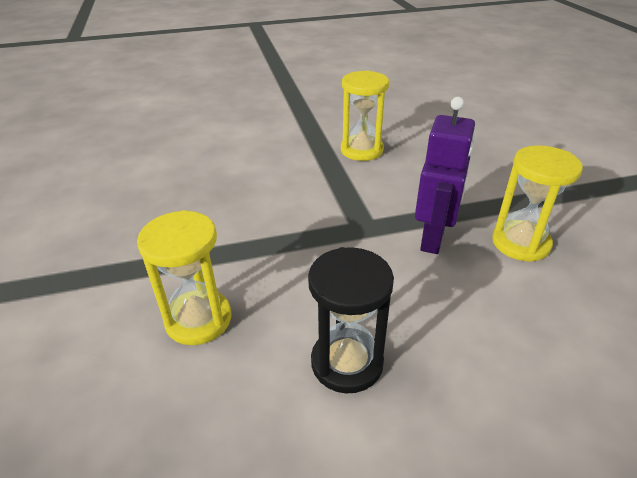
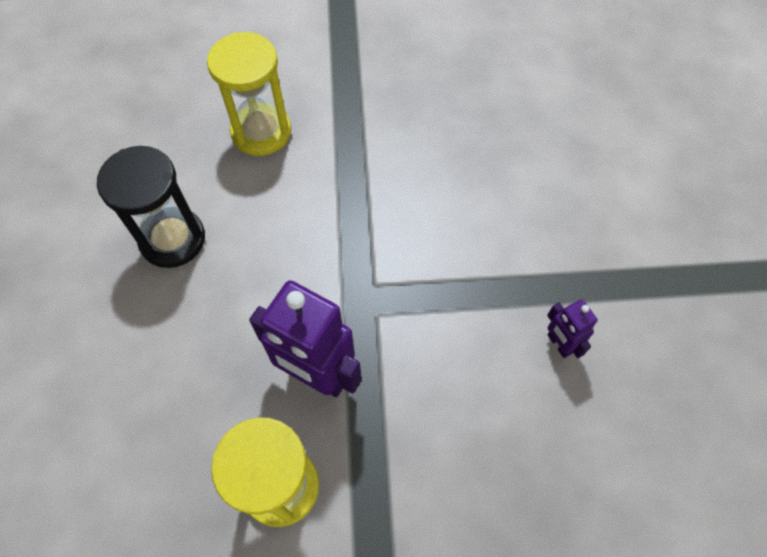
camera: 100 degrees right, 25 degrees up
yellow hourglass [341,71,389,161] -> purple robot [547,299,598,358]

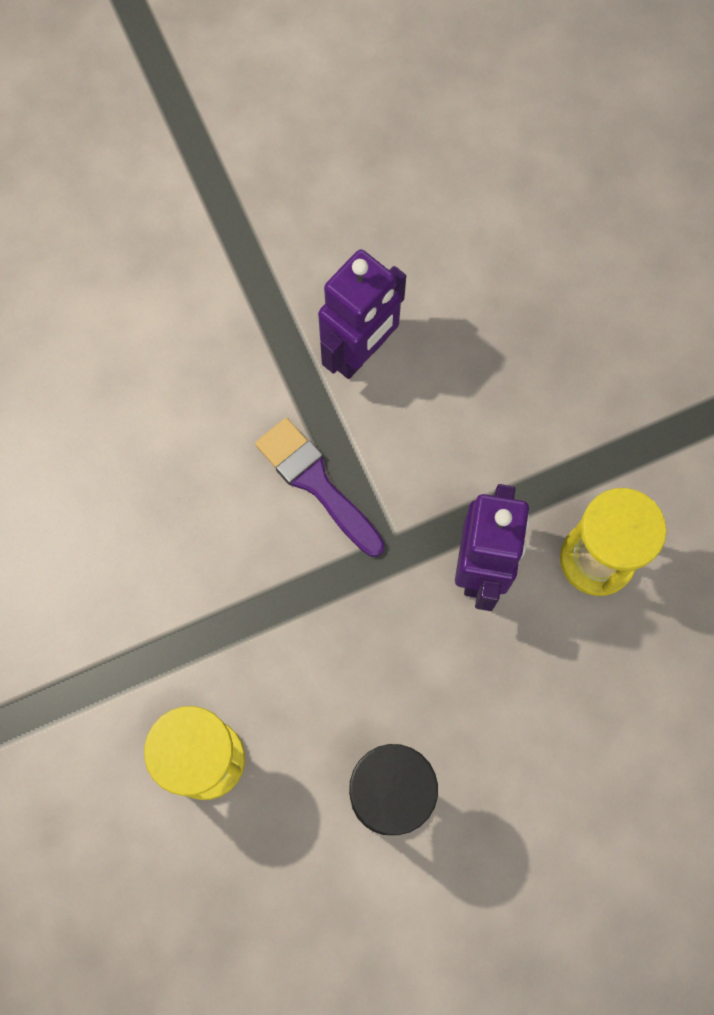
camera: 110 degrees left, 10 degrees up
purple robot [547,299,598,358] -> purple robot [318,249,406,379], size x2.00
none -> purple brush [255,418,385,557]

